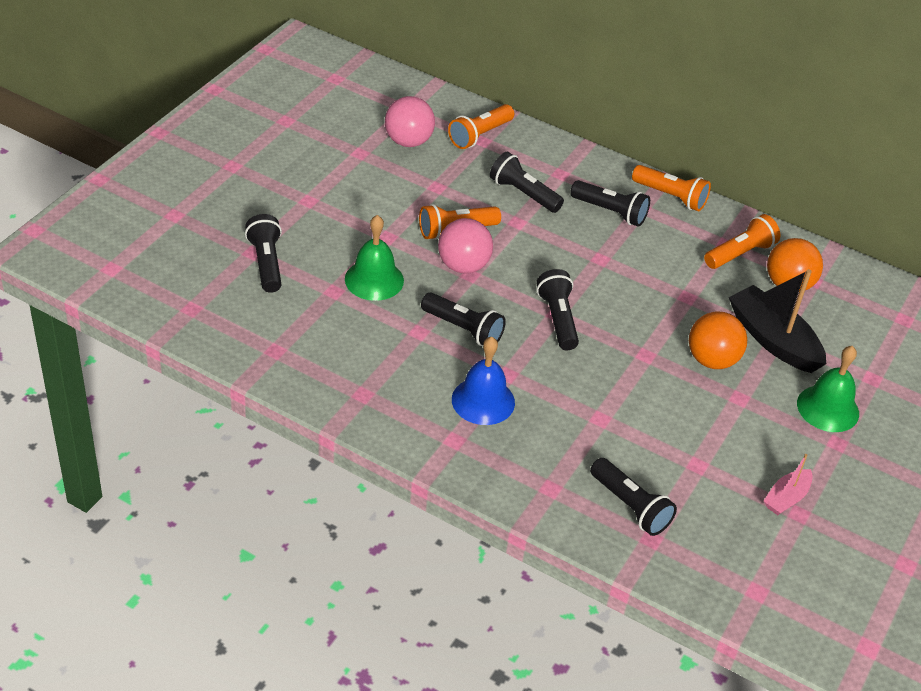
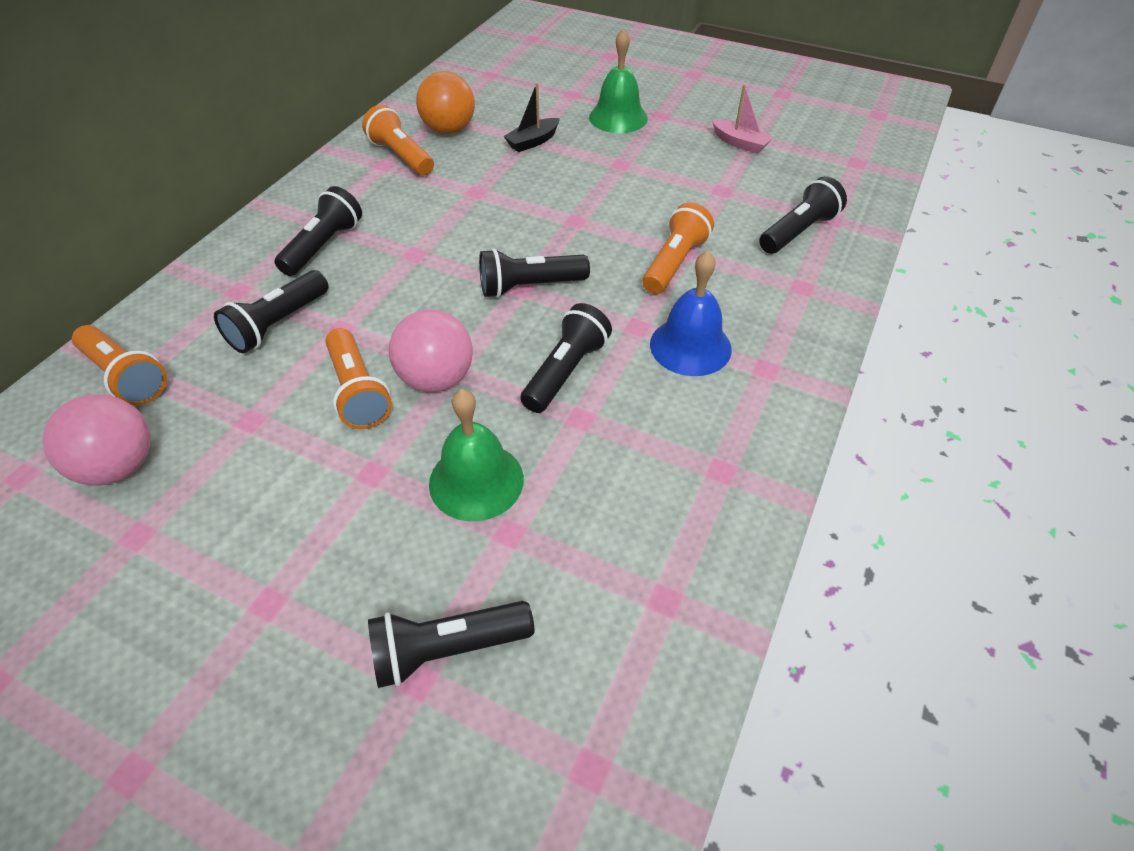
camera: 90 degrees left, 5 degrees up
orange flashlight [632,165,711,211] -> orange flashlight moved to [642,202,714,294]
orange ball [689,312,747,369] -> none
black boat [729,269,826,373] -> black boat [503,83,560,152], size x0.53

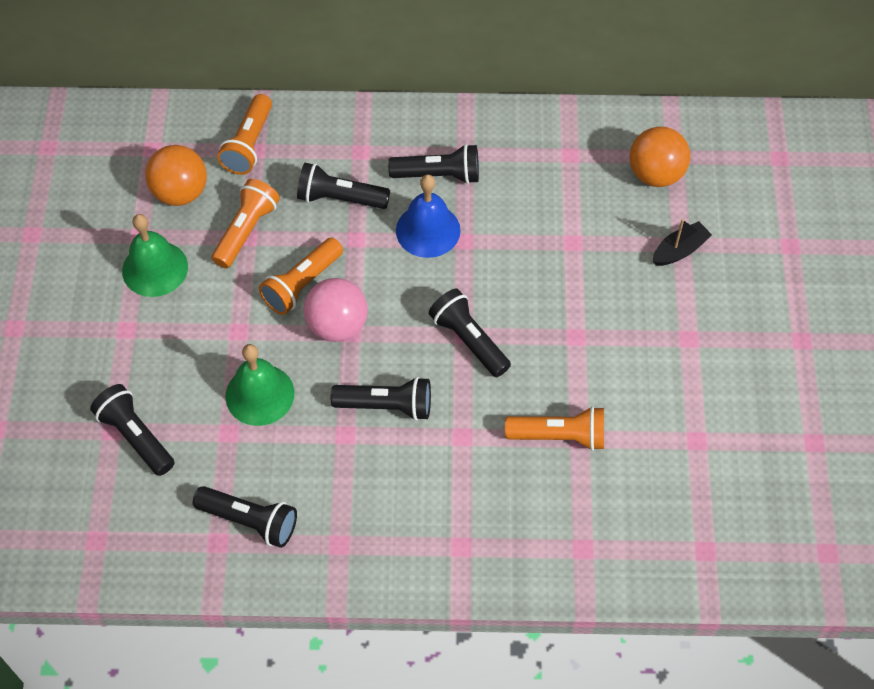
camera: 65 degrees right, 10 degrees up
pink ball [42,394,150,486] -> orange ball [145,145,207,206]
orange flashlight [362,105,434,175] -> orange flashlight moved to [211,179,280,268]
black boat [503,83,560,152] -> black boat turned 120 degrees clockwise [653,219,712,266]
green bell [589,29,648,133] -> green bell moved to [122,214,188,297]
blue bell [650,251,732,376] -> blue bell moved to [396,174,461,258]
pink boat [712,85,774,154] -> none
black flashlight [759,176,847,254] -> black flashlight moved to [193,486,297,548]

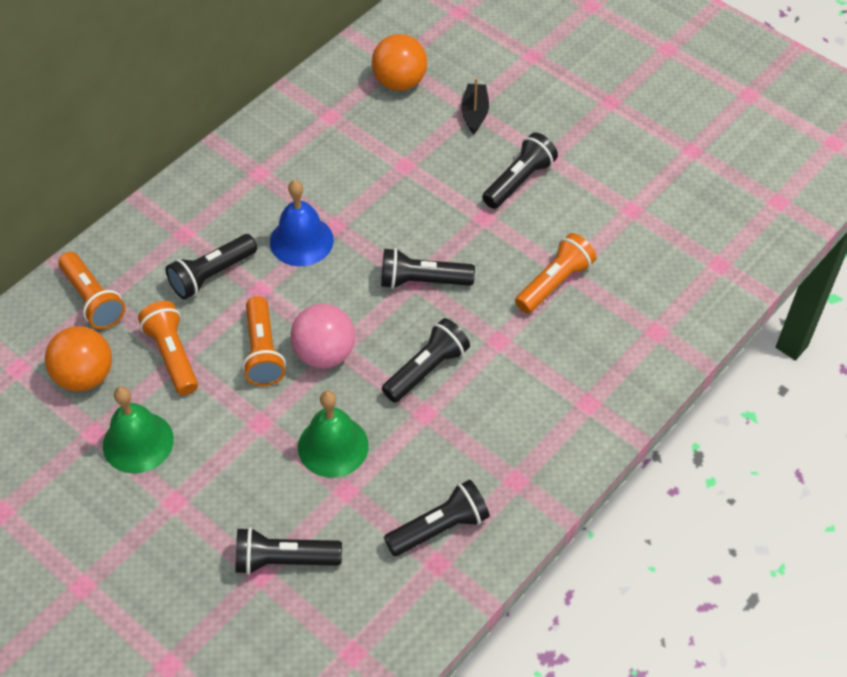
camera: 50 degrees left, 5 degrees down
black flashlight [388,144,479,184] -> black flashlight moved to [482,132,558,209]

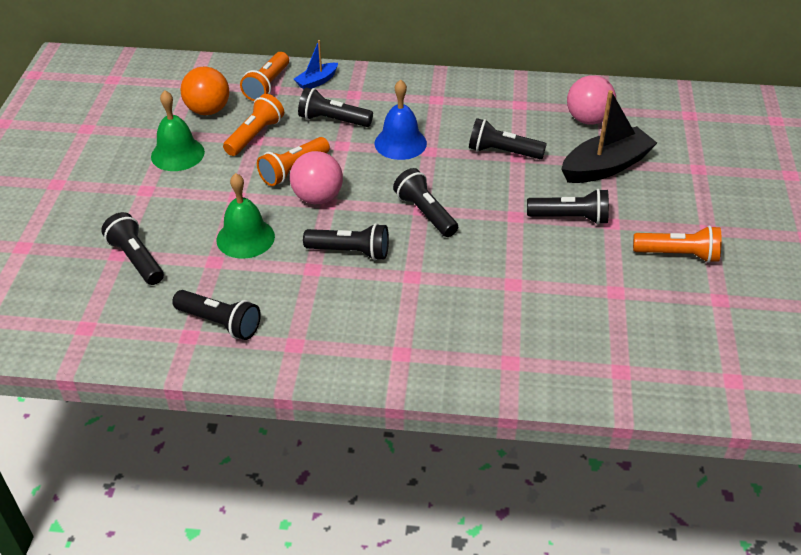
camera: 55 degrees right, 10 degrees down
orange ball [372,34,427,91] -> pink ball [567,75,616,125]
black boat [461,78,489,134] -> black boat [561,90,657,183], size x1.90
orange flashlight [515,233,596,313] -> orange flashlight moved to [633,225,722,263]
none -> blue boat [294,40,338,89]
none -> black flashlight [469,118,547,159]

